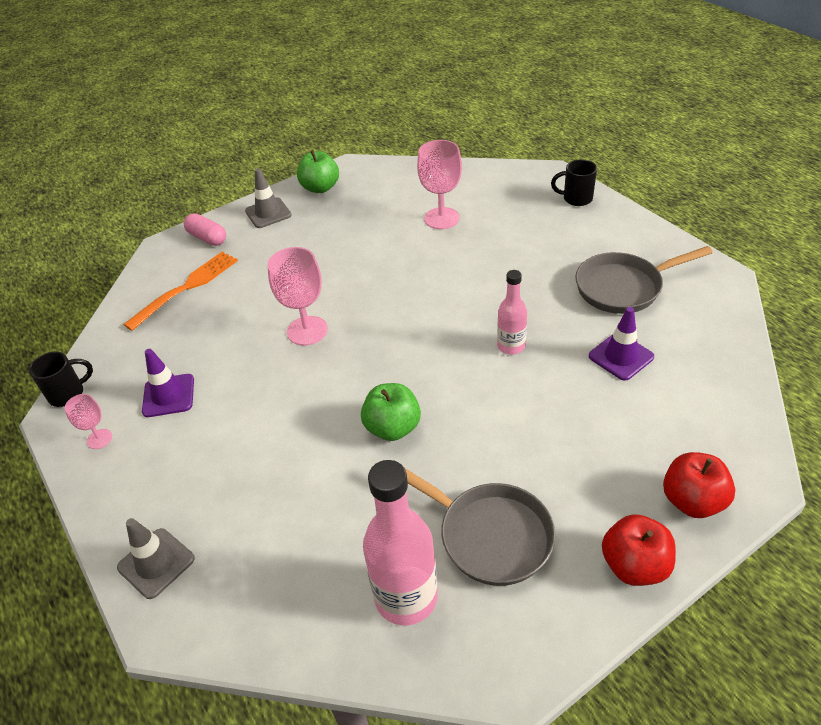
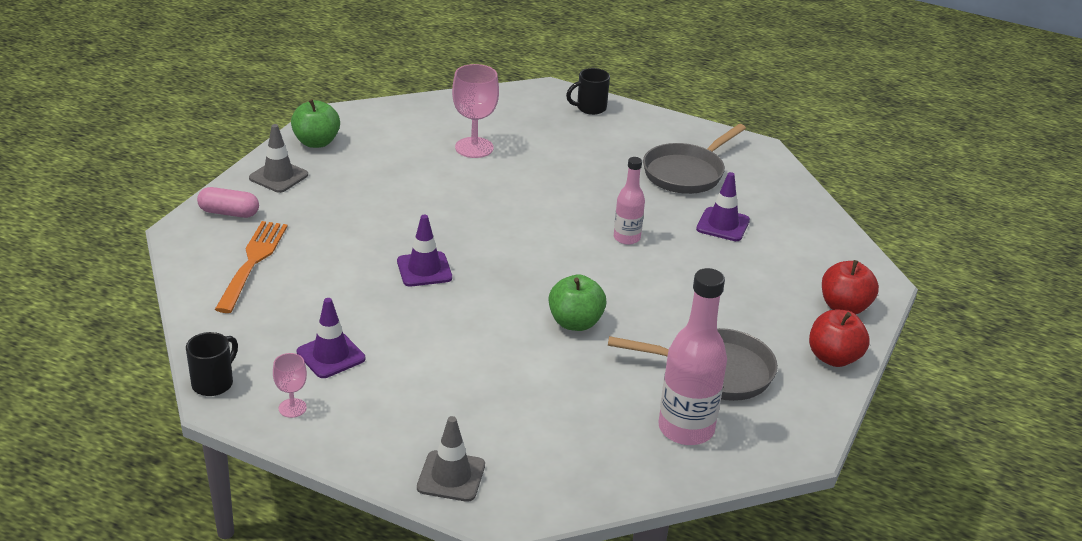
camera: 35 degrees left, 10 degrees down
pink goblet [267,247,328,346] -> purple traffic cone [397,215,452,286]

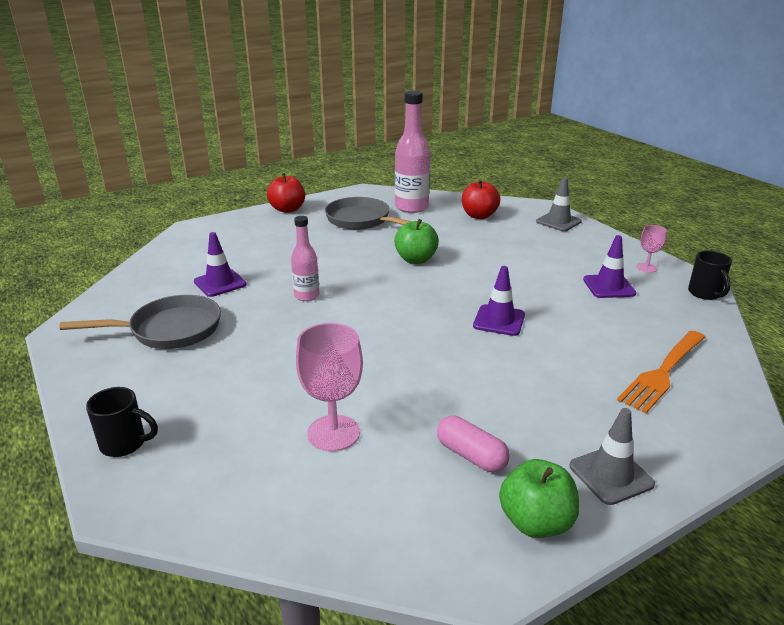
camera: 145 degrees left, 5 degrees down
black mug [186,332,238,396] -> black mug turned 75 degrees counterclockwise [688,251,732,300]
pink capsule [197,187,259,218] -> pink capsule moved to [437,416,510,472]
red apple [822,260,879,314] -> red apple moved to [462,180,500,219]

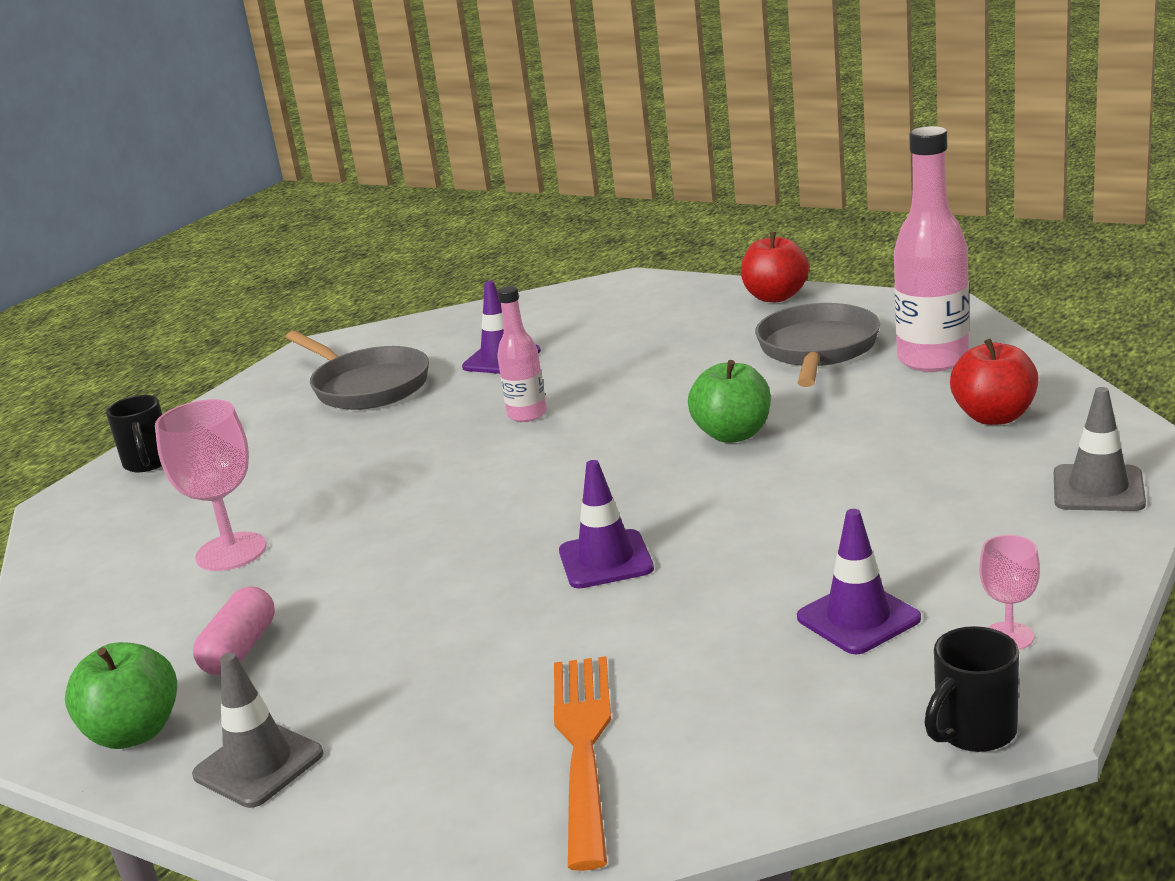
camera: 65 degrees right, 5 degrees down
orange fork [617,331,706,413] -> orange fork turned 75 degrees clockwise [554,656,611,871]

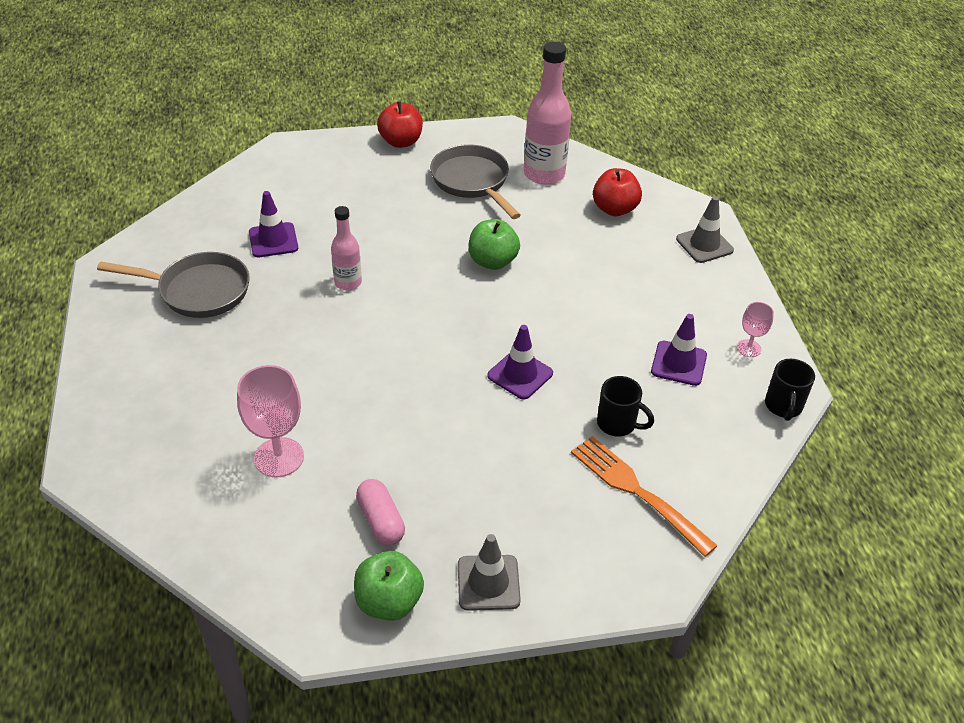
camera: 45 degrees left, 20 degrees up
black mug [106,395,162,472] -> black mug moved to [597,376,654,436]

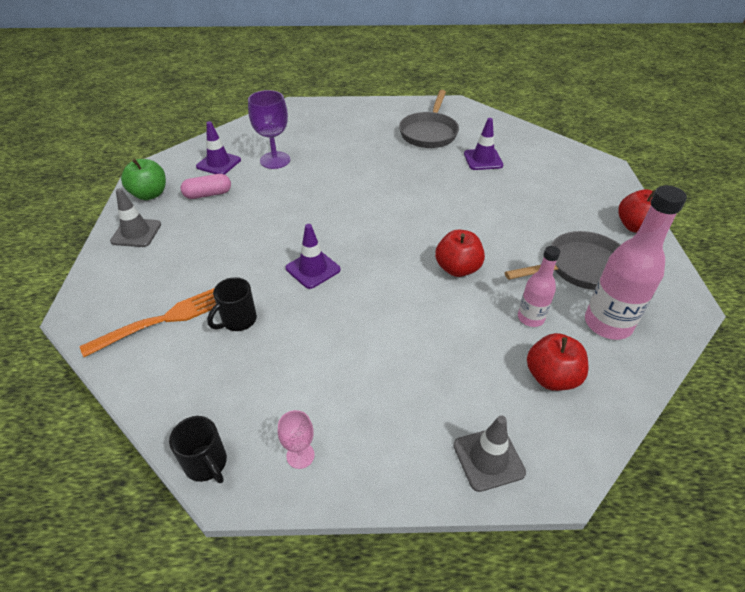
camera: 100 degrees right, 0 degrees up
pink goblet [237,365,304,477] -> purple goblet [248,90,290,169]
pink bottle [331,206,362,290] -> pink bottle moved to [518,246,560,327]
green apple [469,219,520,270] -> red apple [435,229,485,277]
purple traffic cone [651,314,707,386] -> purple traffic cone moved to [196,121,241,175]
black mug [765,359,815,421] -> black mug turned 150 degrees counterclockwise [169,416,227,483]

